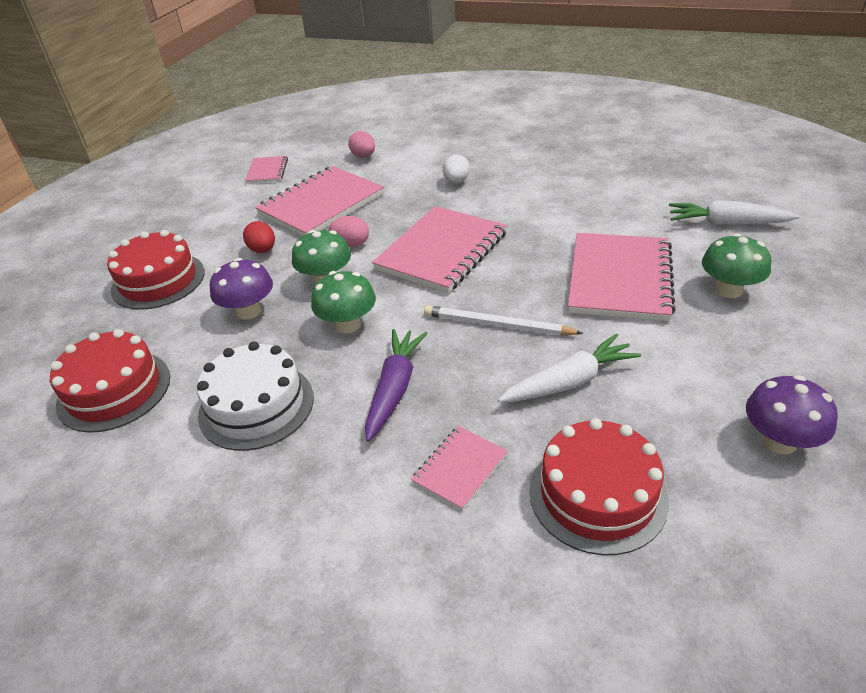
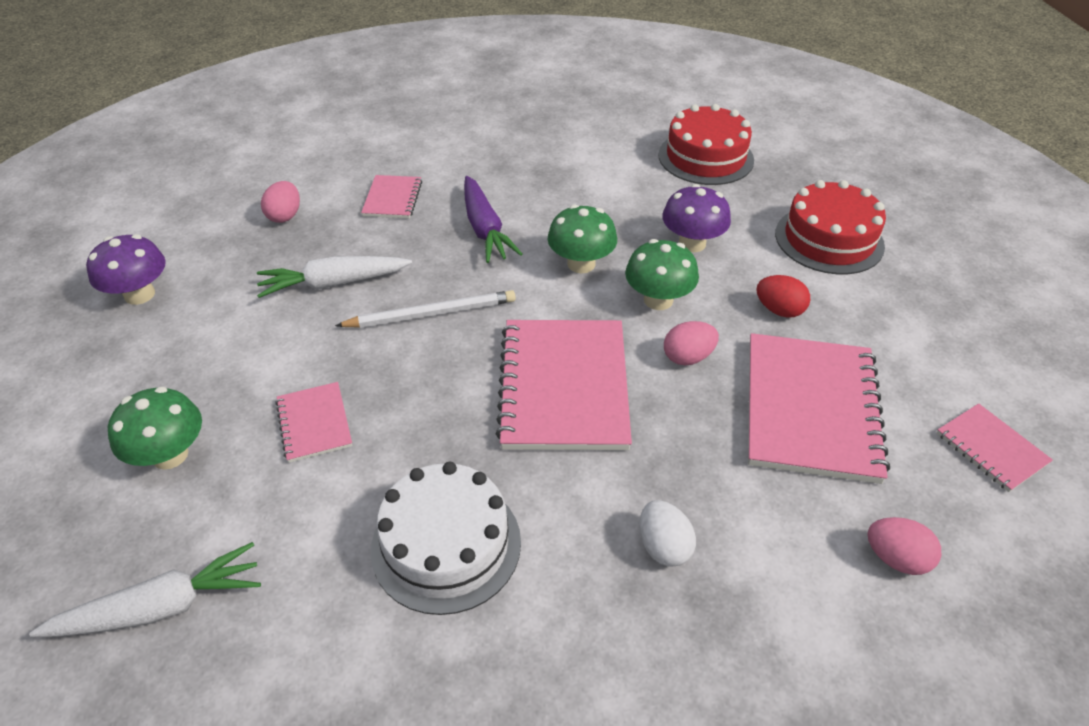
camera: 145 degrees right, 5 degrees up
white cake [197,342,314,451] -> white cake moved to [371,462,521,615]
white carrot [498,334,641,402] -> white carrot turned 45 degrees clockwise [257,256,412,298]
red cake [529,418,669,555] -> pink egg [261,181,300,223]
pink notebook [568,233,676,321] -> pink notebook [275,382,352,463], size x0.49

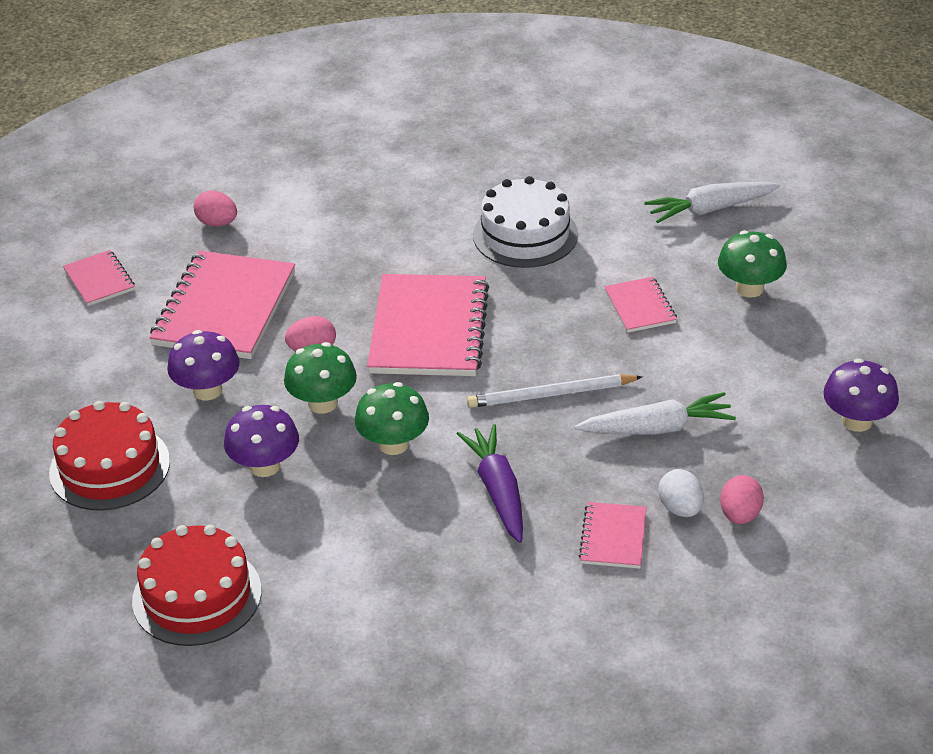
camera: 175 degrees left, 5 degrees down
white egg [639,500,696,567] -> white egg moved to [658,469,704,517]
red egg [756,275,810,318] -> purple mushroom [167,330,240,400]

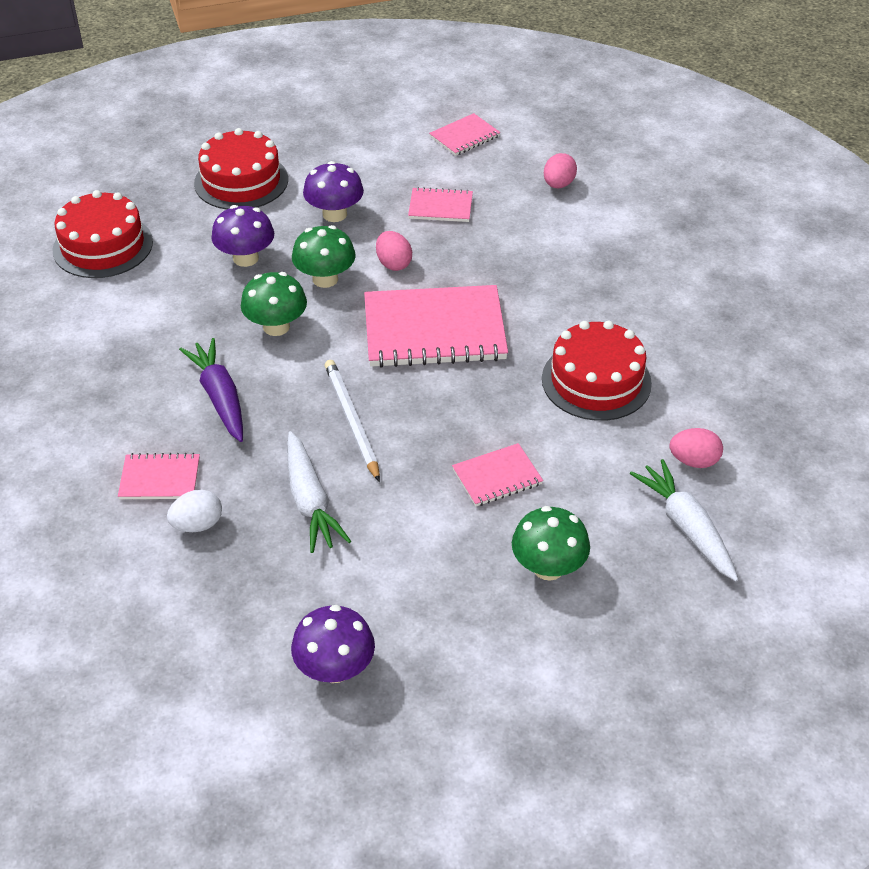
camera: 80 degrees right, 5 degrees up
pink notebook [149,251,295,359] -> pink notebook [408,187,473,222], size x0.49
purple carrot [457,424,523,543] -> purple carrot turned 90 degrees counterclockwise [179,338,243,442]
white cake [473,176,578,268] -> red cake [542,321,652,421]
pink egg [720,475,764,524] -> pink egg moved to [669,428,723,468]

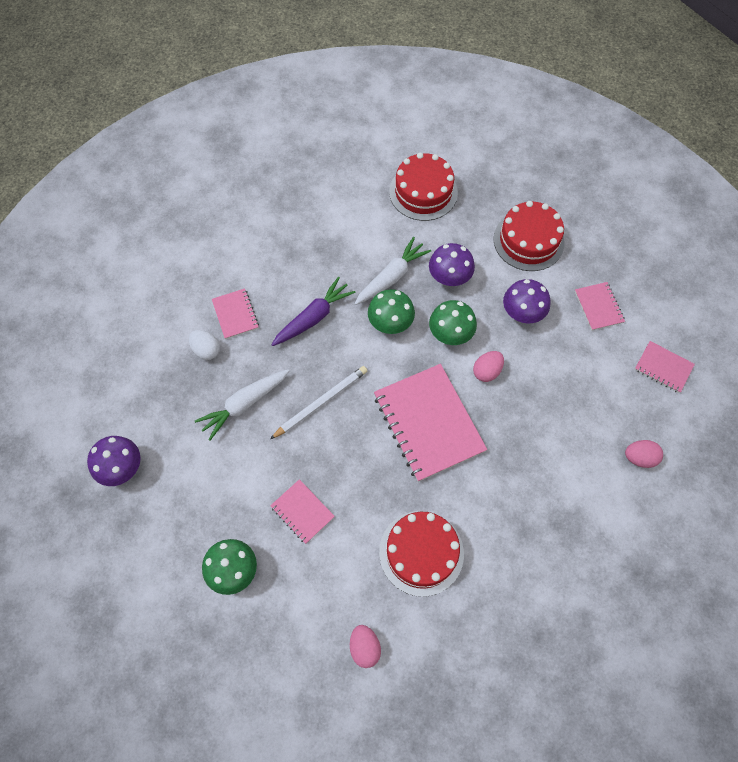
camera: 70 degrees right, 20 degrees up
pink notebook [408,187,473,222] -> pink notebook moved to [575,282,625,331]
white carrot [630,459,739,582] -> white carrot moved to [354,237,431,305]

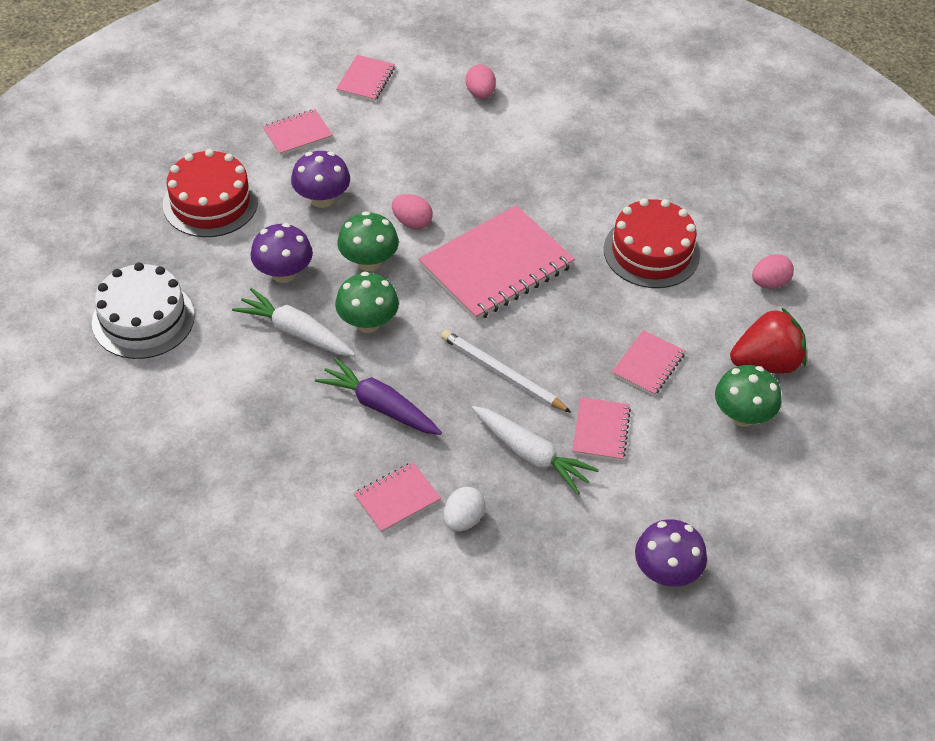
camera: 105 degrees left, 15 degrees down
red cake [389,153,458,221] -> white cake [92,262,195,359]
none -> pink notebook [572,397,631,461]
none -> red strawberry [730,307,807,374]

